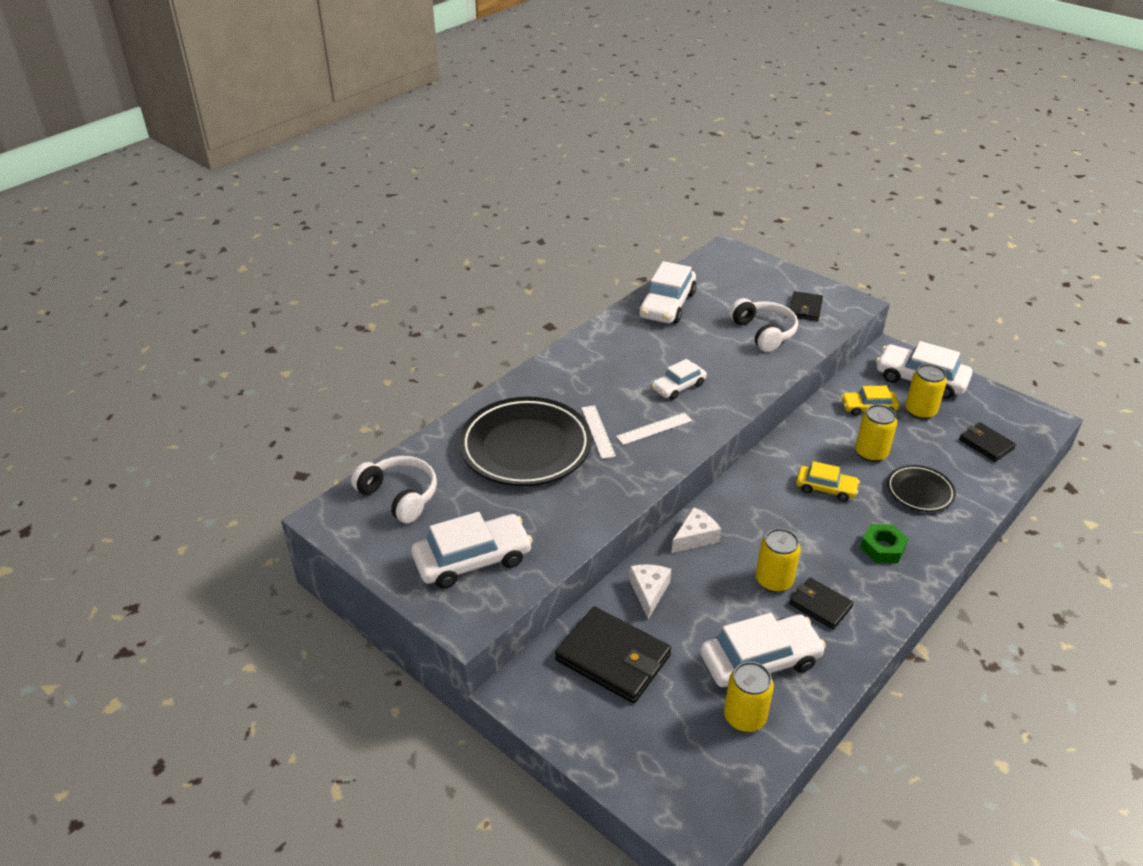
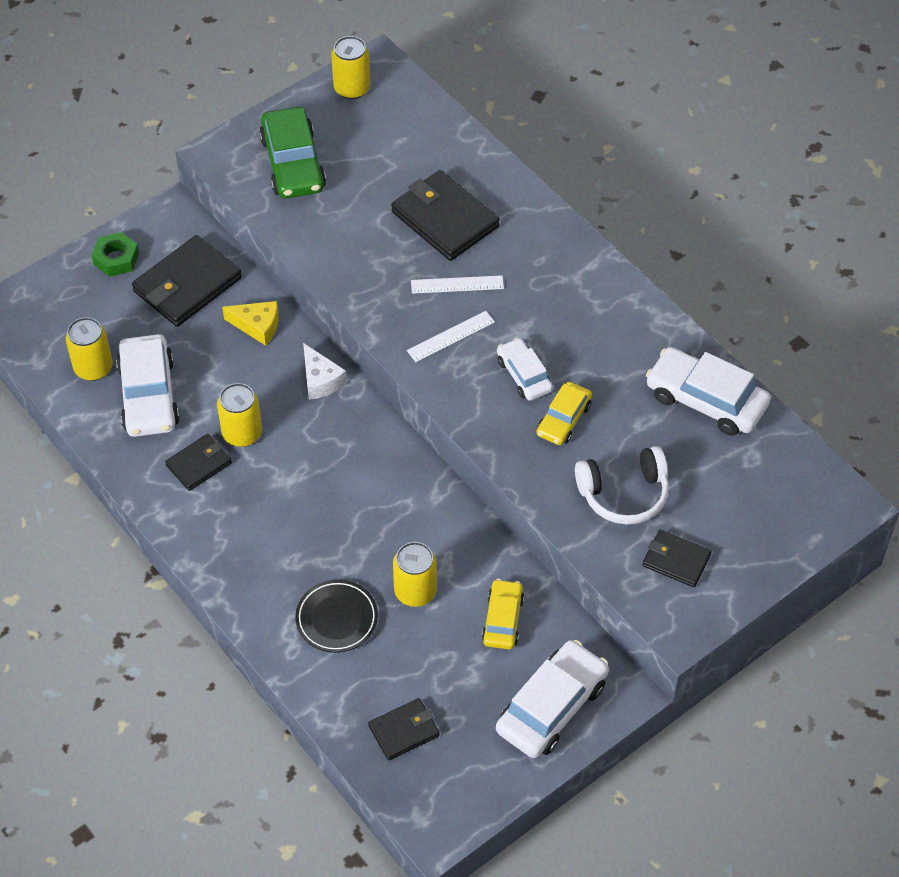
camera: 100 degrees right, 15 degrees up
white headphones [351,456,437,523] -> none
white car [411,512,533,589] -> green car [259,107,326,199]
black plate [459,397,592,486] -> black wallet [391,170,500,261]
white ruler [616,412,692,445] -> white ruler turned 75 degrees clockwise [407,311,495,362]
white cheese [629,564,671,619] -> yellow cheese [222,301,279,346]
yellow car [796,461,860,501] -> yellow car moved to [536,382,592,445]
green nut [860,524,908,563] -> green nut moved to [91,232,139,277]
yellow can [905,364,947,420] -> yellow can moved to [331,36,371,99]

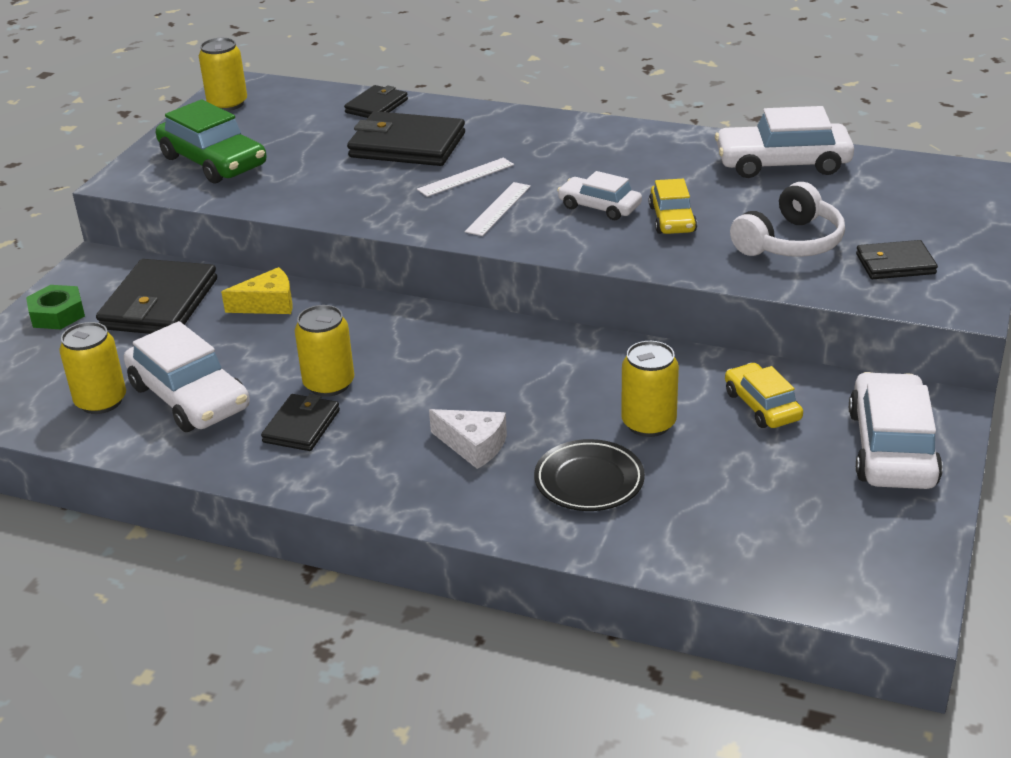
camera: 30 degrees left, 20 degrees down
white cheese [303,343,347,400] -> white cheese moved to [429,409,507,469]
black wallet [368,698,440,761] -> black wallet moved to [344,85,408,118]

